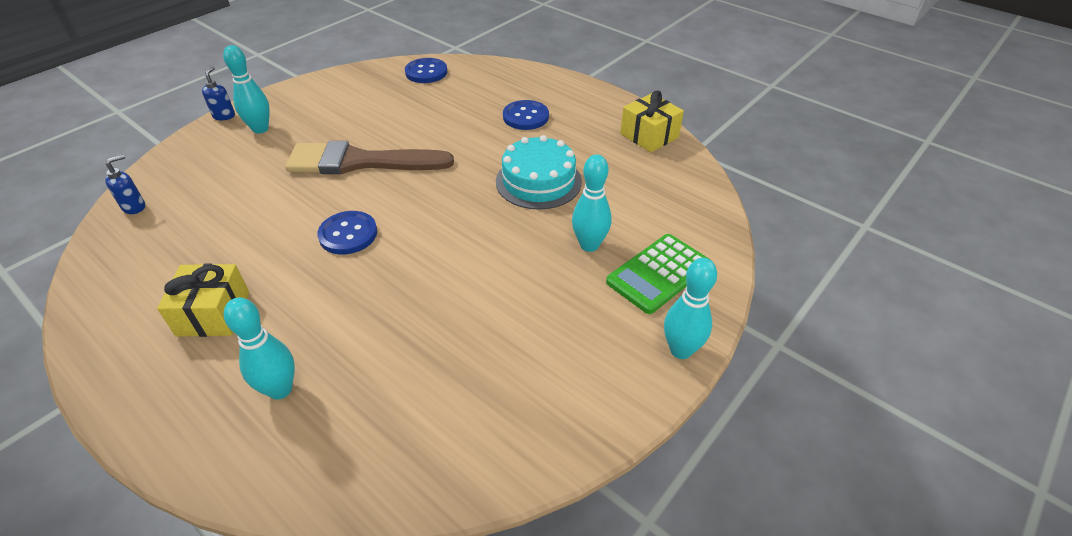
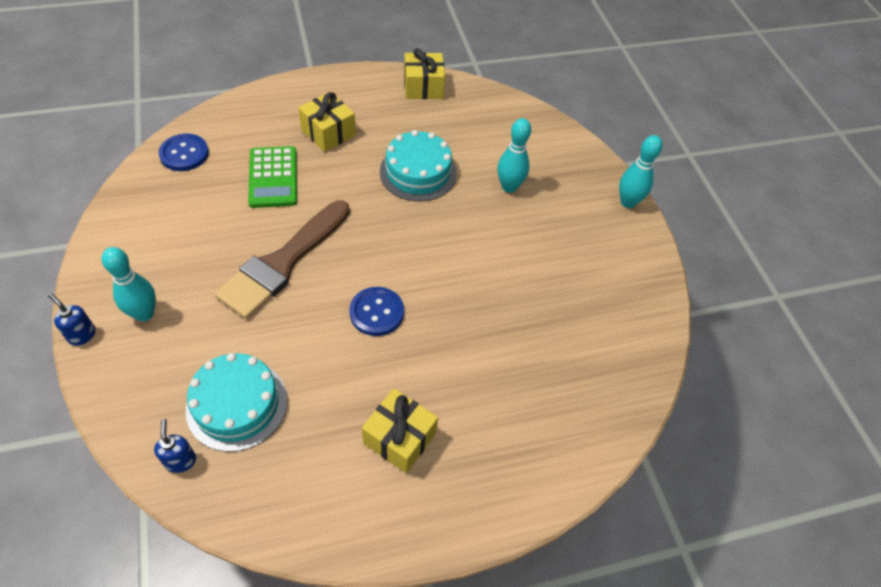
camera: 60 degrees left, 10 degrees up
turquoise bowling pin [224,297,295,400] -> none
blue button [503,100,549,130] -> yellow gift [298,92,356,152]
green calculator [606,234,709,314] -> green calculator moved to [248,146,297,208]
none -> turquoise cake [186,353,287,452]

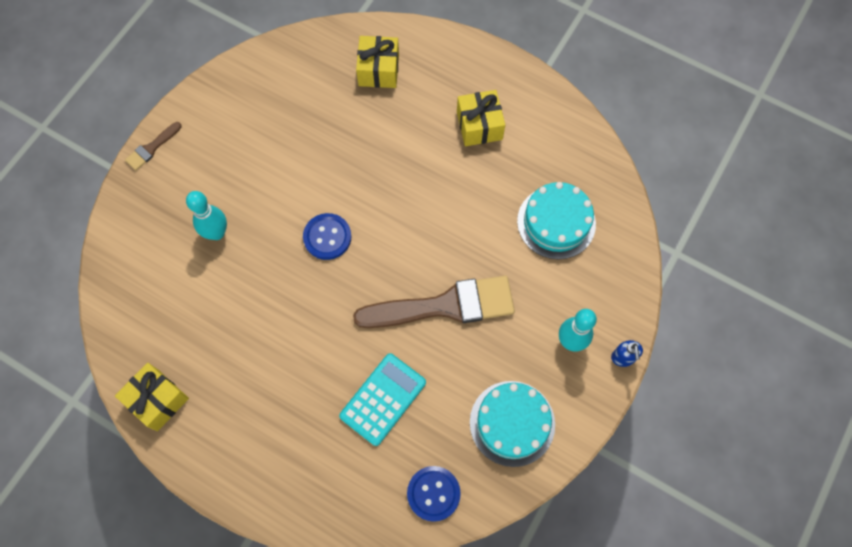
camera: 130 degrees left, 15 degrees up
blue soap dispenser [154,419,196,473] -> none
green calculator [248,146,297,208] -> turquoise calculator [339,353,426,446]
yellow gift [298,92,356,152] -> yellow gift moved to [356,36,399,88]
blue button [350,287,404,336] -> blue button moved to [303,213,351,260]
turquoise cake [380,130,457,201] -> turquoise cake moved to [470,381,555,467]
turquoise bowling pin [619,135,662,208] -> brown brush [125,122,182,170]

